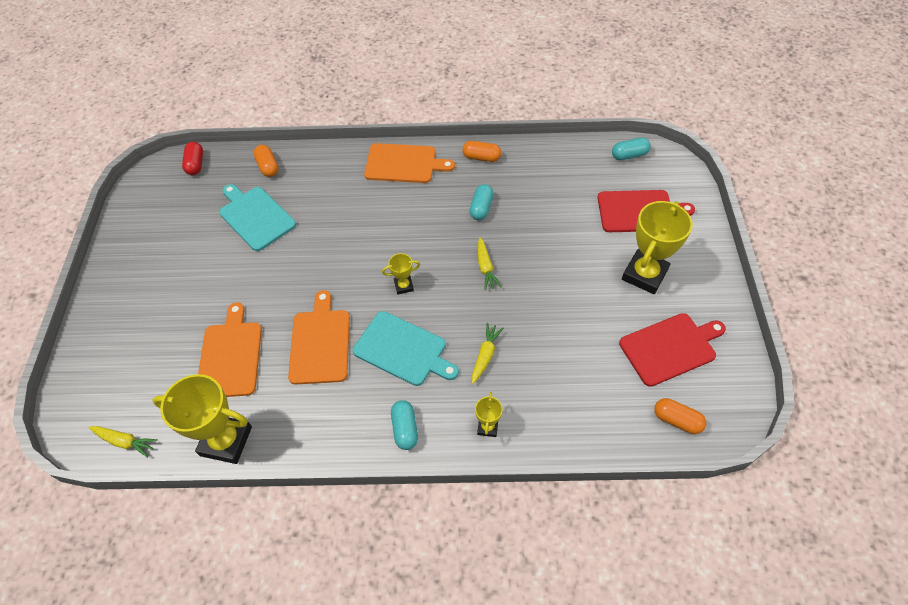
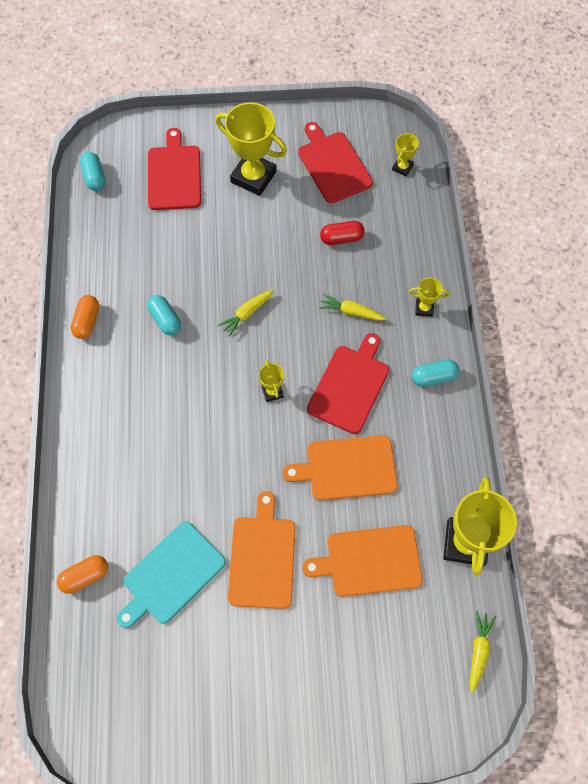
camera: 95 degrees left, 10 degrees up
red capsule [182,142,203,175] -> red capsule moved to [320,221,365,245]
turquoise cutting board [353,311,459,386] -> red cutting board [307,333,389,434]
orange cutting board [364,143,455,183] -> orange cutting board moved to [228,491,296,609]
turquoise capsule [469,184,494,220] -> turquoise capsule turned 45 degrees clockwise [147,295,181,335]
yellow carrot [478,237,501,290] -> yellow carrot turned 150 degrees clockwise [218,289,274,337]
orange capsule [654,398,706,434] -> yellow trophy [392,134,419,176]

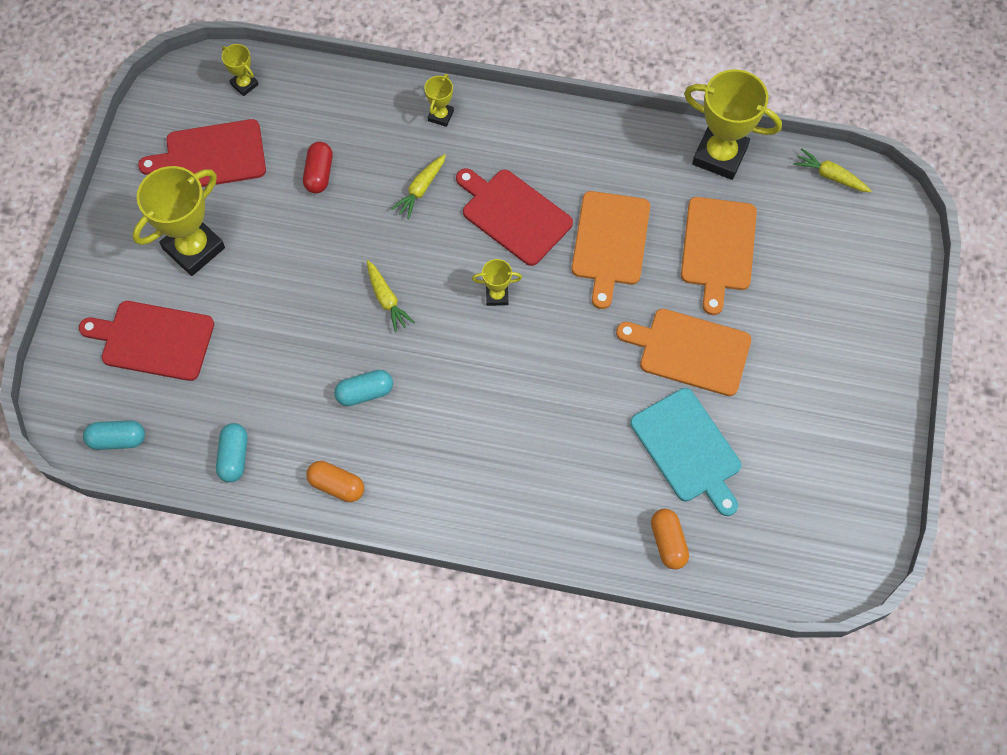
camera: 75 degrees left, 0 degrees up
turquoise capsule [412,359,459,387] -> turquoise capsule moved to [216,423,247,483]

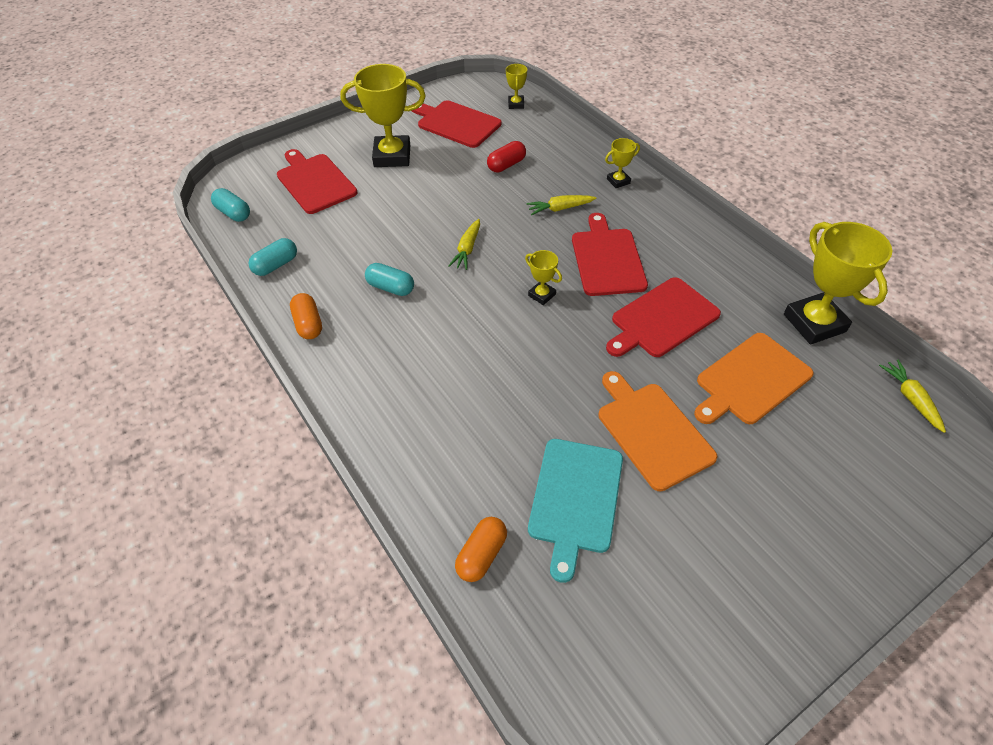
camera: 45 degrees right, 15 degrees down
orange cutting board [572,191,650,309] -> red cutting board [606,277,721,357]

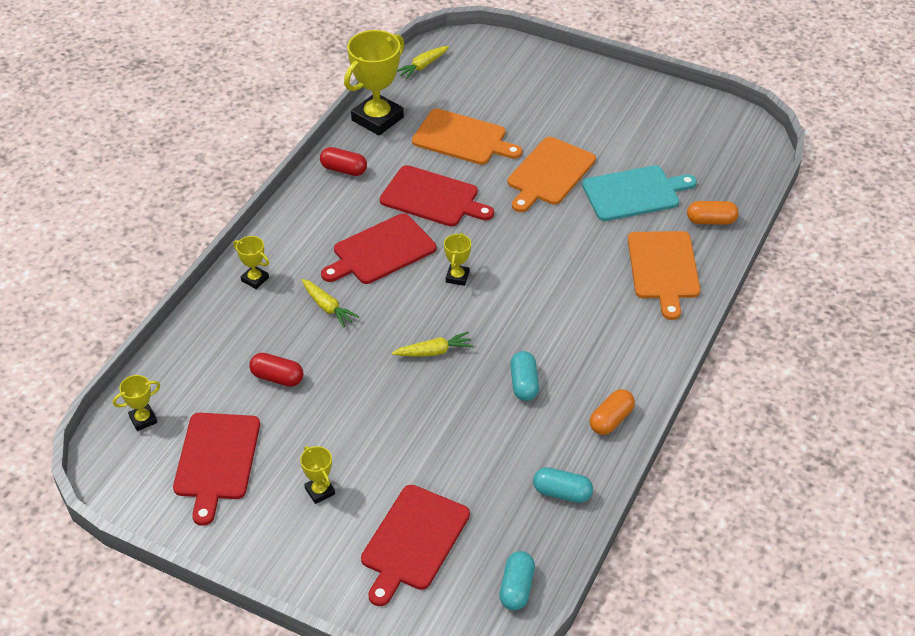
camera: 120 degrees left, 5 degrees down
yellow trophy [340,64,426,167] -> yellow trophy [300,446,335,504], size x0.48
none -> red capsule [320,147,367,176]
none -> orange cutting board [628,231,700,320]

